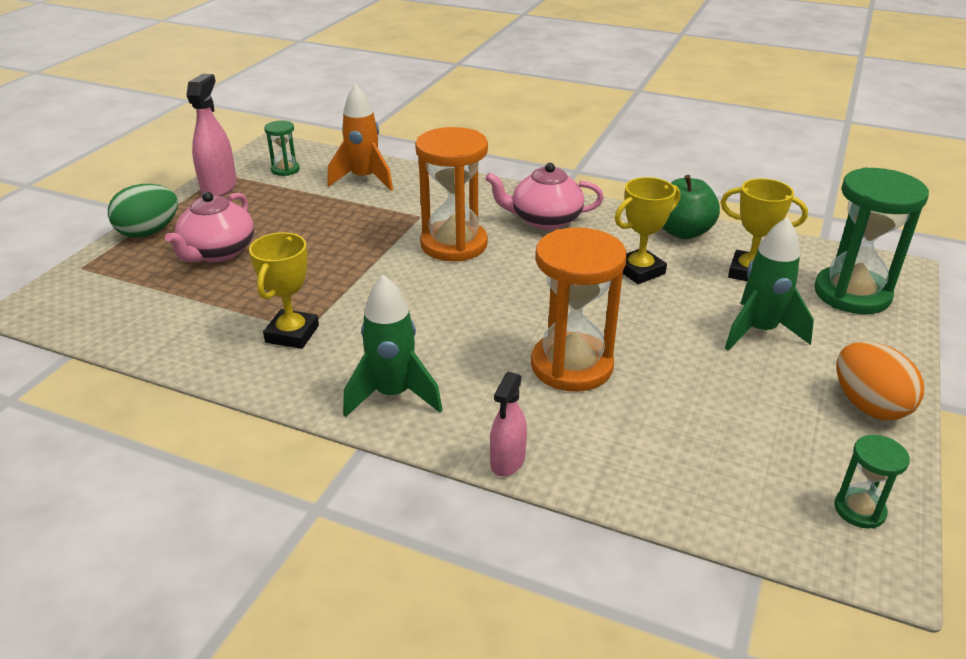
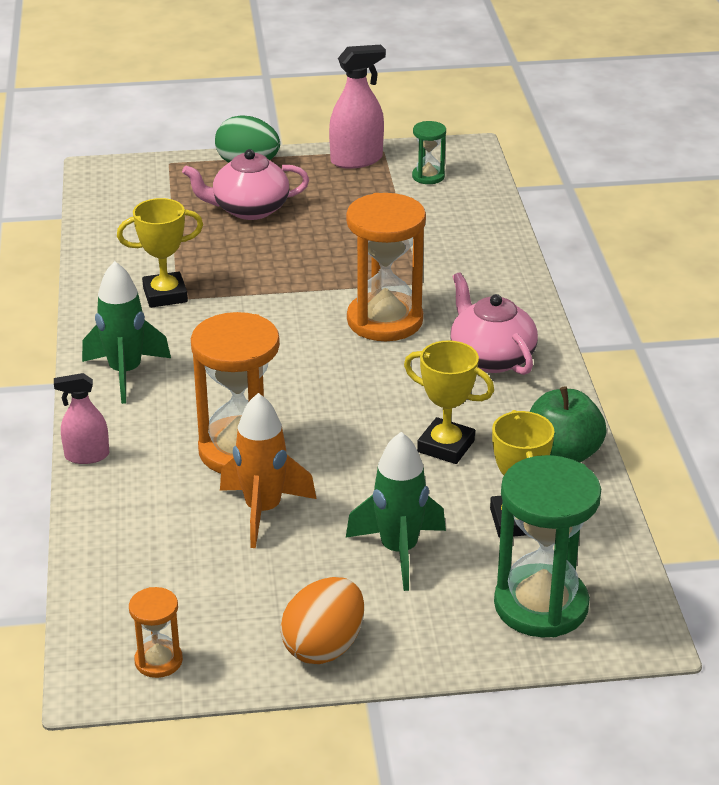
camera: 60 degrees right, 0 degrees up
orange rocket [327,84,393,191] -> orange rocket moved to [220,393,316,548]
green hourglass [834,435,910,529] -> orange hourglass [129,587,183,678]

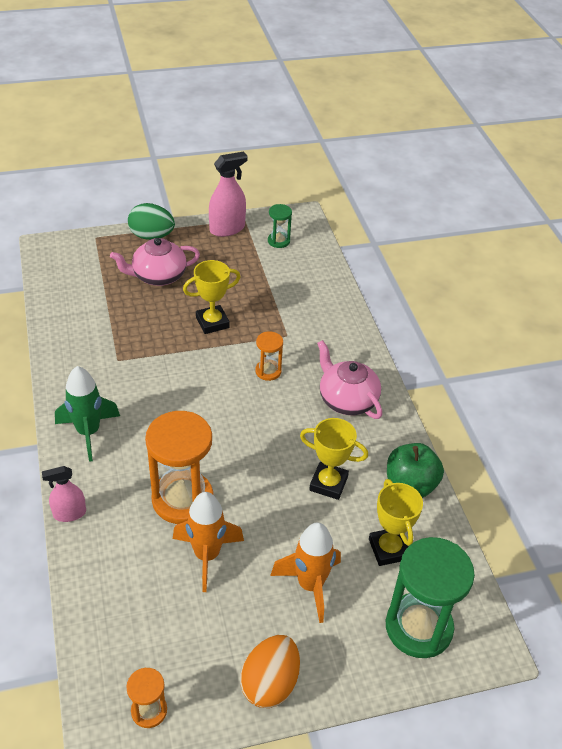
camera: 10 degrees left, 10 degrees up
yellow trophy [117,198,203,308] -> yellow trophy moved to [183,260,240,334]
orange hourglass [346,193,426,341] -> orange hourglass [255,331,283,381], size x0.49
green rocket [346,432,446,591] -> orange rocket [270,522,341,623]

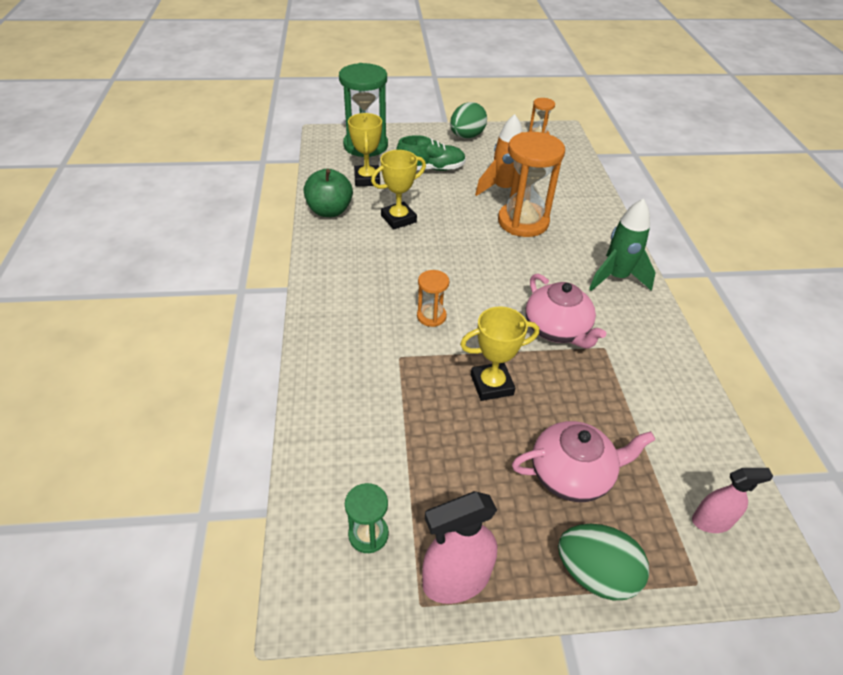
camera: 170 degrees left, 0 degrees up
pink spray bottle [42,466,86,522] -> pink spray bottle moved to [692,468,773,533]
orange egg [240,635,300,708] -> green egg [450,102,487,139]
orange rocket [270,522,341,623] -> green shoe [396,135,466,171]
yellow trophy [300,418,368,500] -> yellow trophy turned 60 degrees counterclockwise [371,150,426,229]
pink teapot [317,340,382,419] -> pink teapot moved to [525,274,606,349]

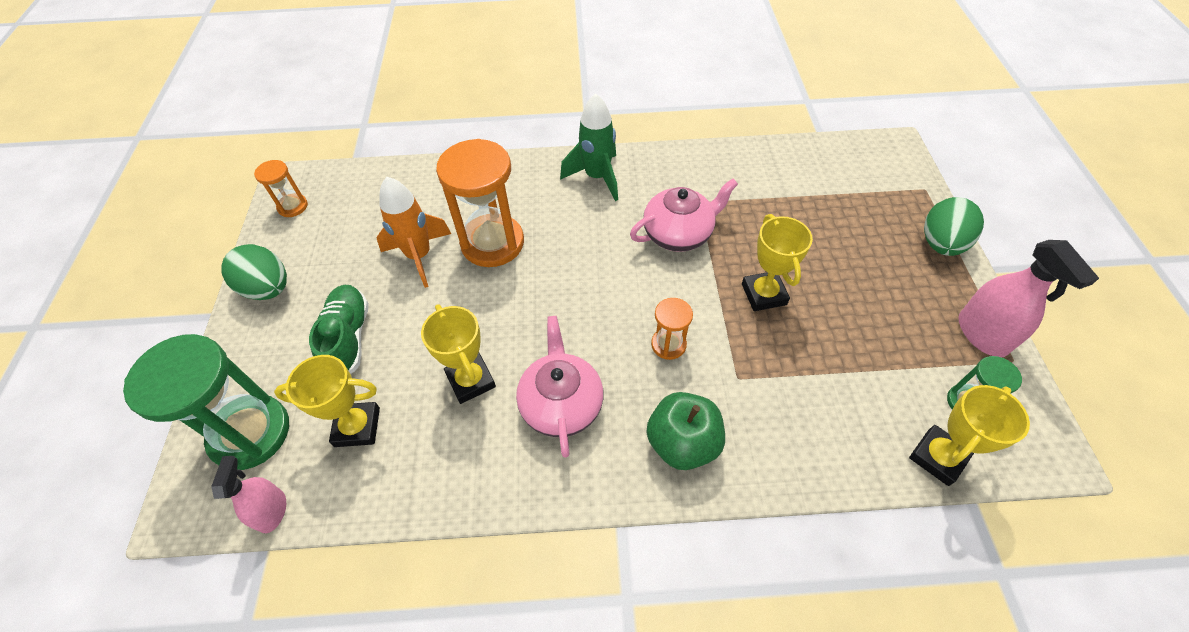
camera: 85 degrees left, 10 degrees up
green apple [304,168,353,217] -> green apple moved to [647,392,725,470]
pink teapot [512,421,655,502] -> pink teapot moved to [516,316,604,458]
pink spray bottle [692,468,773,533] -> pink spray bottle moved to [211,456,286,533]
none -> yellow trophy [909,385,1030,486]

